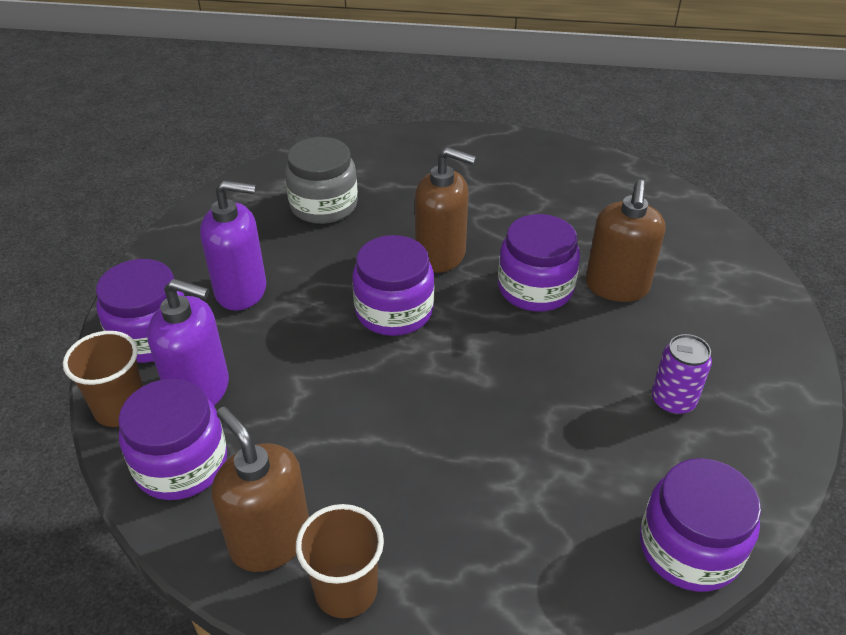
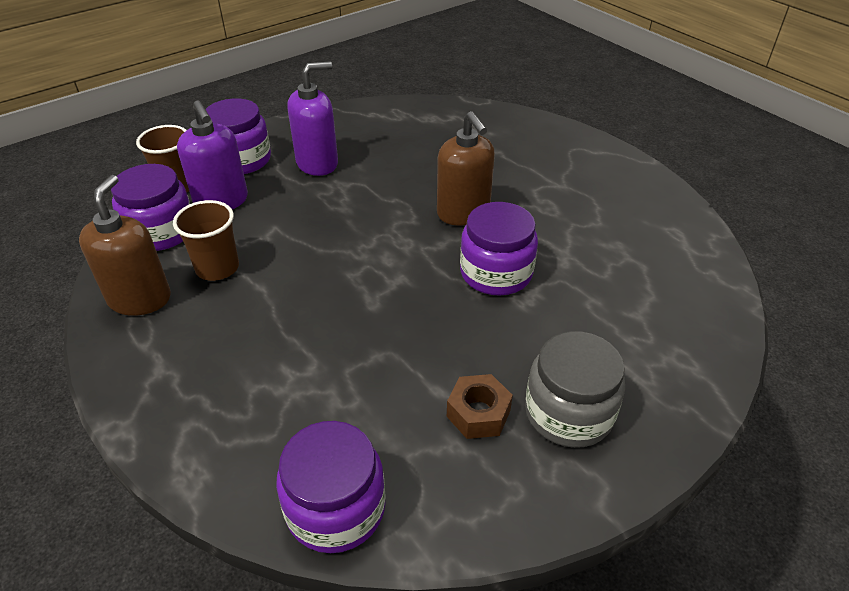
camera: 45 degrees right, 0 degrees up
purple soap dispenser [200,180,266,311] -> purple soap dispenser turned 75 degrees counterclockwise [287,61,338,176]
grey jar [285,137,358,224] -> grey jar moved to [525,331,625,448]
brown cup [296,504,384,618] -> brown cup moved to [173,200,239,281]
purple jar [352,235,434,336] -> none
brown soap dispenser [586,180,665,302] -> none
purple can [652,334,712,415] -> brown nut [447,374,513,439]

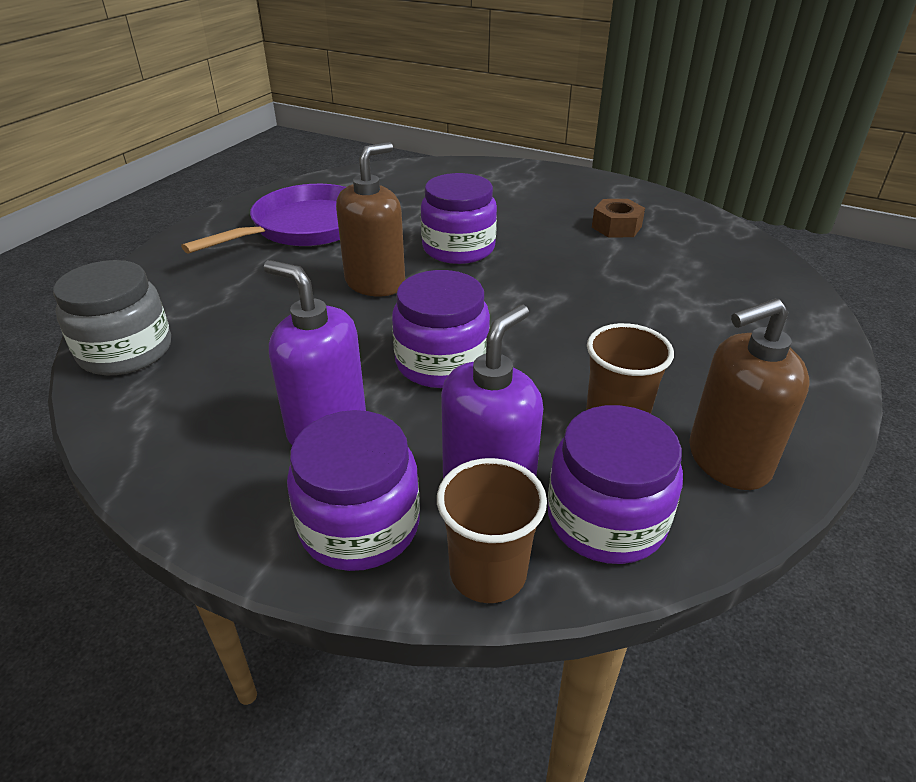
camera: 115 degrees left, 5 degrees down
purple jar [276,421,386,553] -> purple jar moved to [392,270,490,388]
grey jar [525,331,625,448] -> grey jar moved to [53,260,171,375]
none -> purple pan [181,184,346,253]

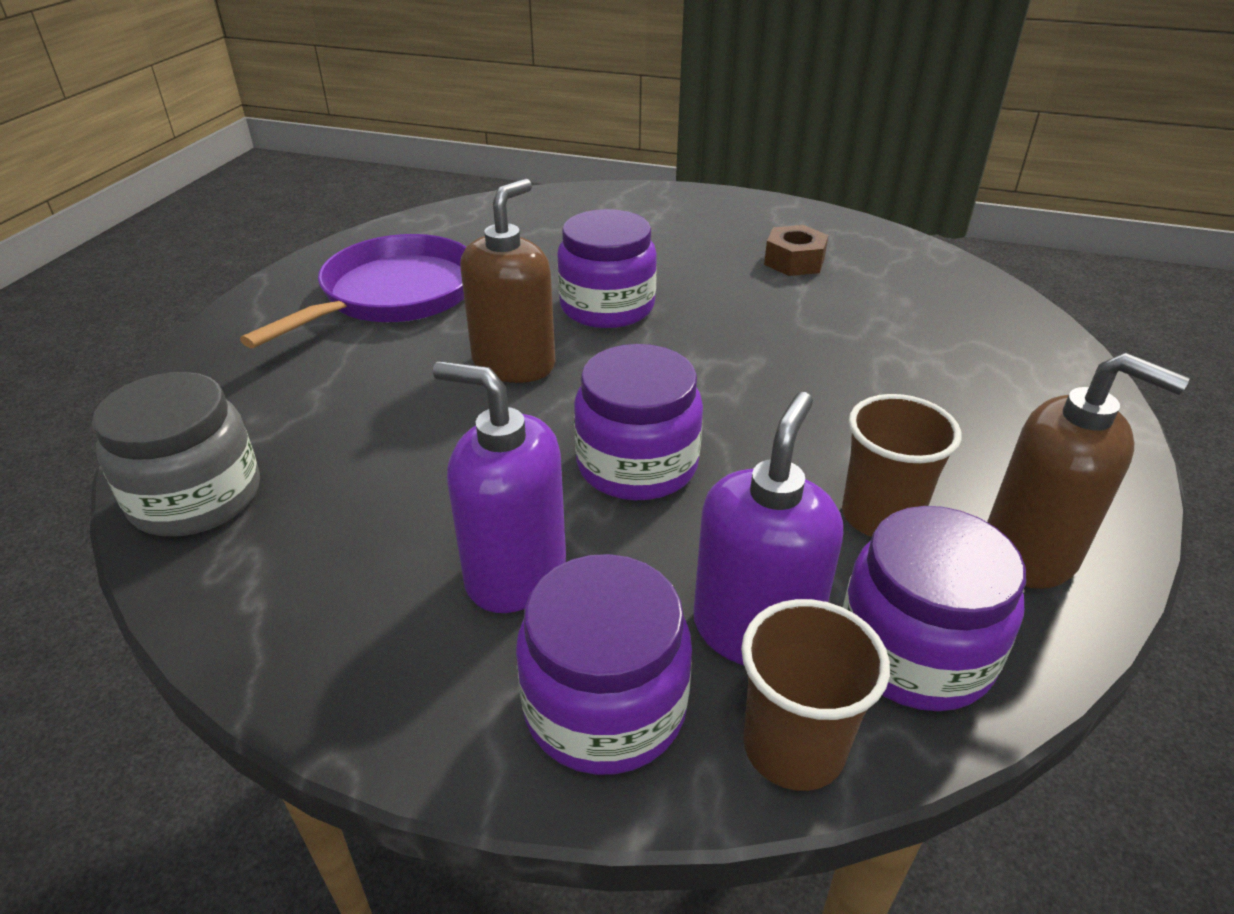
camera: 10 degrees left, 0 degrees up
brown soap dispenser [689,298,810,490] -> brown soap dispenser turned 120 degrees counterclockwise [987,353,1189,589]

